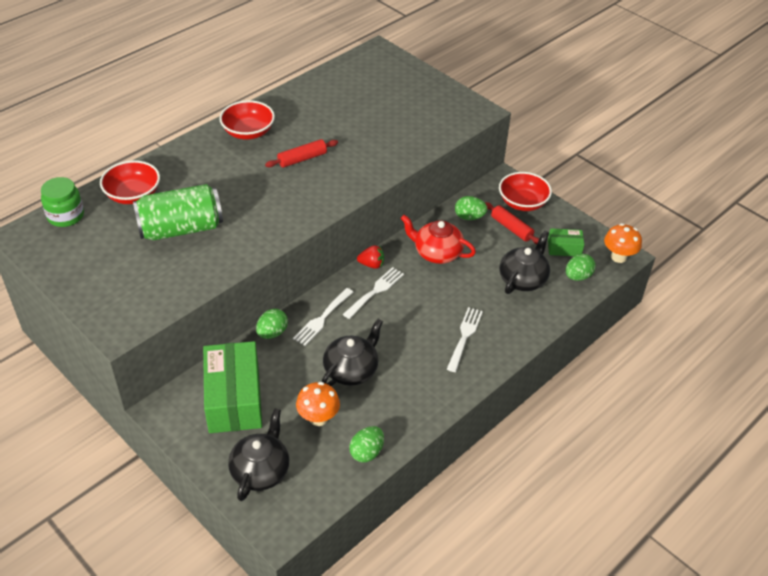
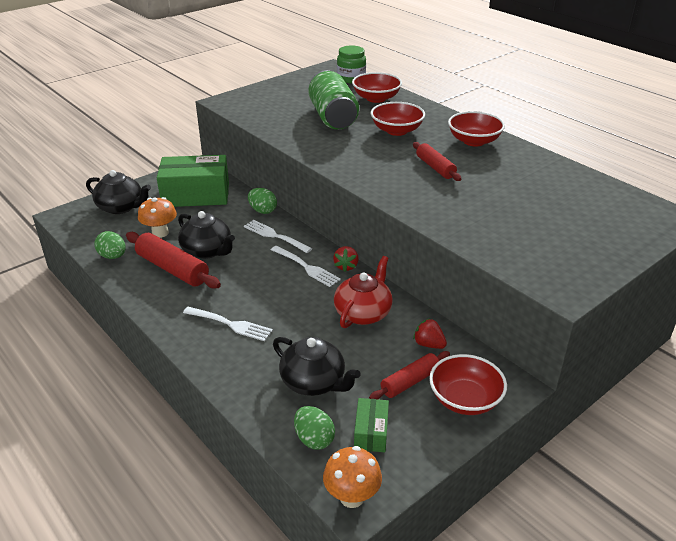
camera: 95 degrees right, 10 degrees down
green egg [455,196,487,220] -> red strawberry [413,318,447,349]
none -> red rolling pin [126,232,221,289]
none -> red bowl [371,102,425,136]

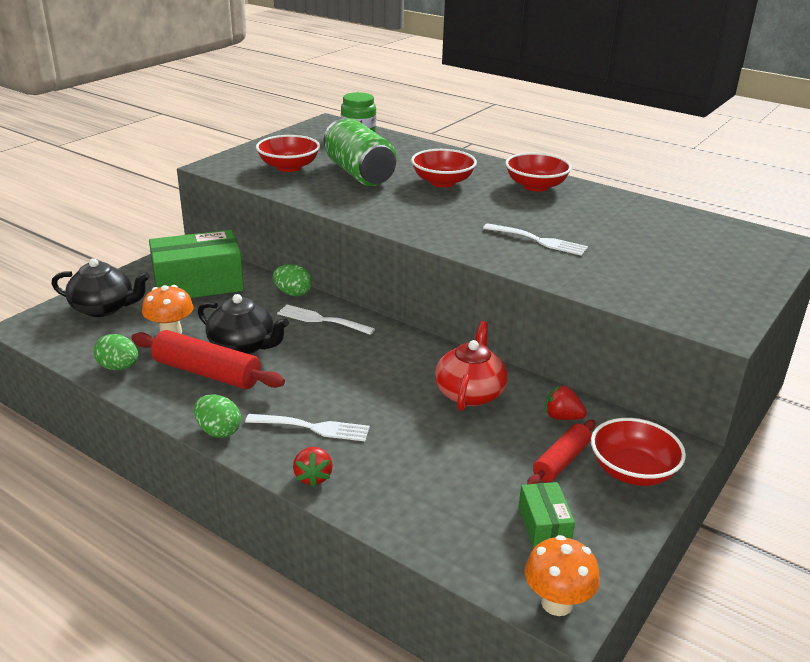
camera: 15 degrees left, 5 degrees down
white fork [271,246,341,287] -> white fork moved to [483,223,588,256]
black teapot [273,337,361,396] -> none
green egg [294,406,335,450] -> green egg moved to [194,394,241,438]
red strawberry [333,246,359,272] -> red strawberry moved to [293,447,333,488]
red bowl [352,72,402,103] -> red bowl moved to [256,135,320,172]
red rolling pin [413,142,462,181] -> none

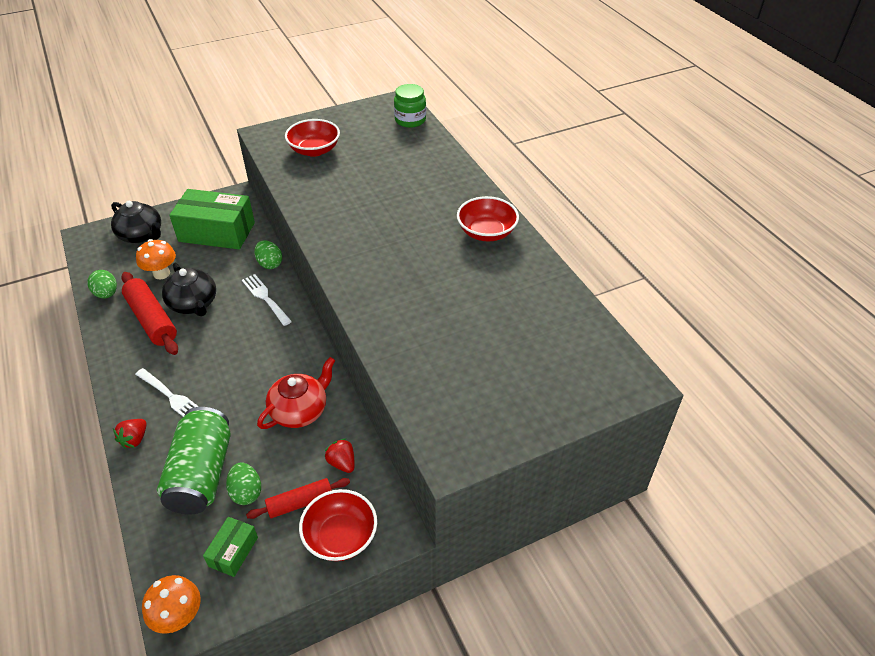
camera: 30 degrees right, 15 degrees up
green egg [194,394,241,438] -> green egg moved to [226,463,261,505]
green can [324,119,397,186] -> green can moved to [157,407,231,515]
red bowl [411,149,477,187] -> none
white fork [483,223,588,256] -> none

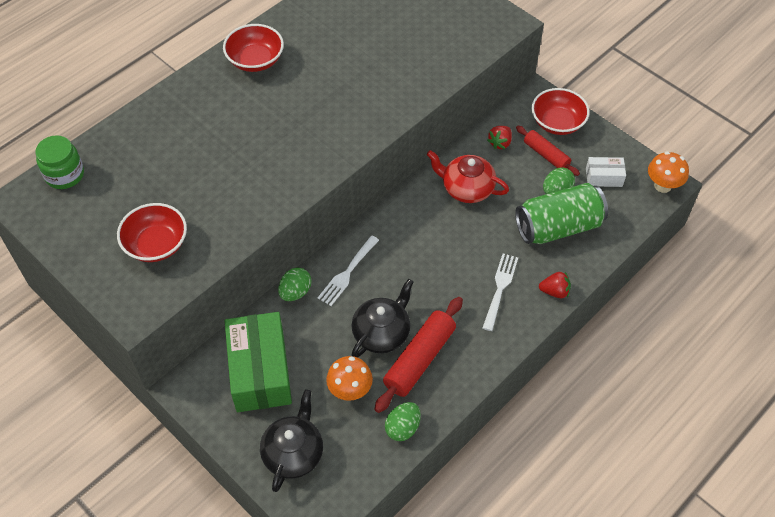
camera: 110 degrees left, 10 degrees up
green box [203,517,258,577] -> white box [586,157,626,187]

